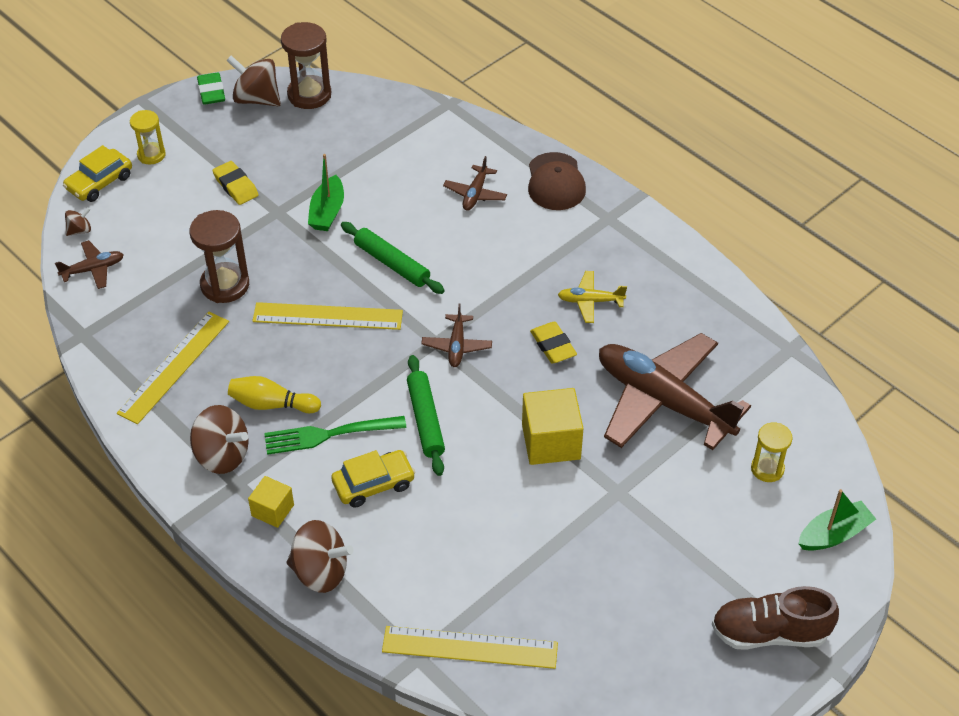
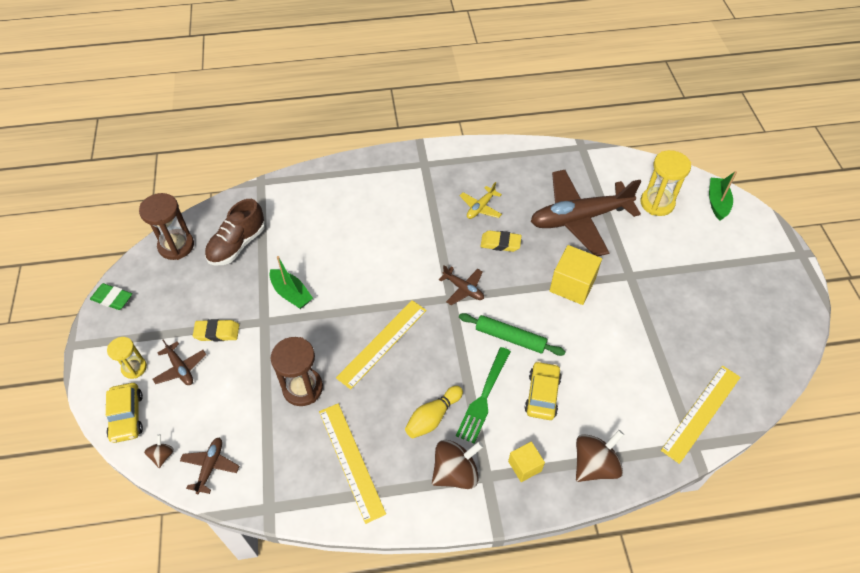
camera: 55 degrees left, 5 degrees up
brown spinning top [226,55,281,106] -> none
green rolling pin [341,222,445,294] -> none
brown plane [443,156,507,211] -> brown plane moved to [153,339,206,385]
brown cap [528,152,586,210] -> none
brown shoe [712,586,839,650] -> brown shoe moved to [205,199,265,265]
yellow hourglass [751,422,793,482] -> yellow hourglass [640,150,691,216], size x1.62

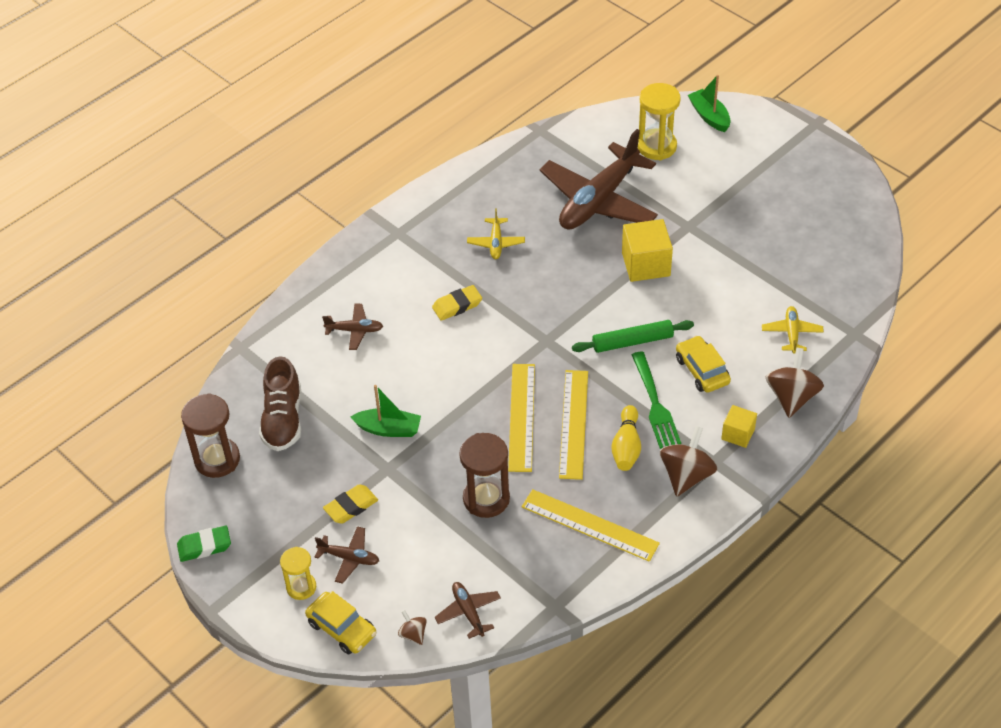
camera: 35 degrees left, 5 degrees down
brown plane [439,265,484,305] -> brown plane moved to [322,304,383,350]
yellow eraser [480,230,522,252] -> yellow eraser moved to [432,285,482,321]
yellow ruler [661,365,741,464] -> yellow ruler moved to [559,370,588,480]
none -> yellow plane [762,306,824,354]

